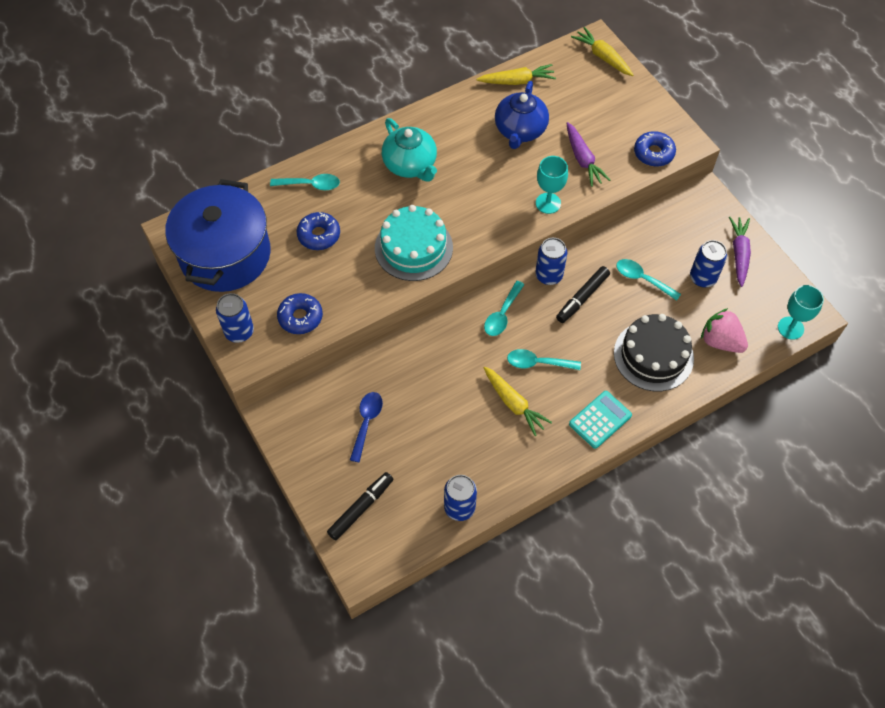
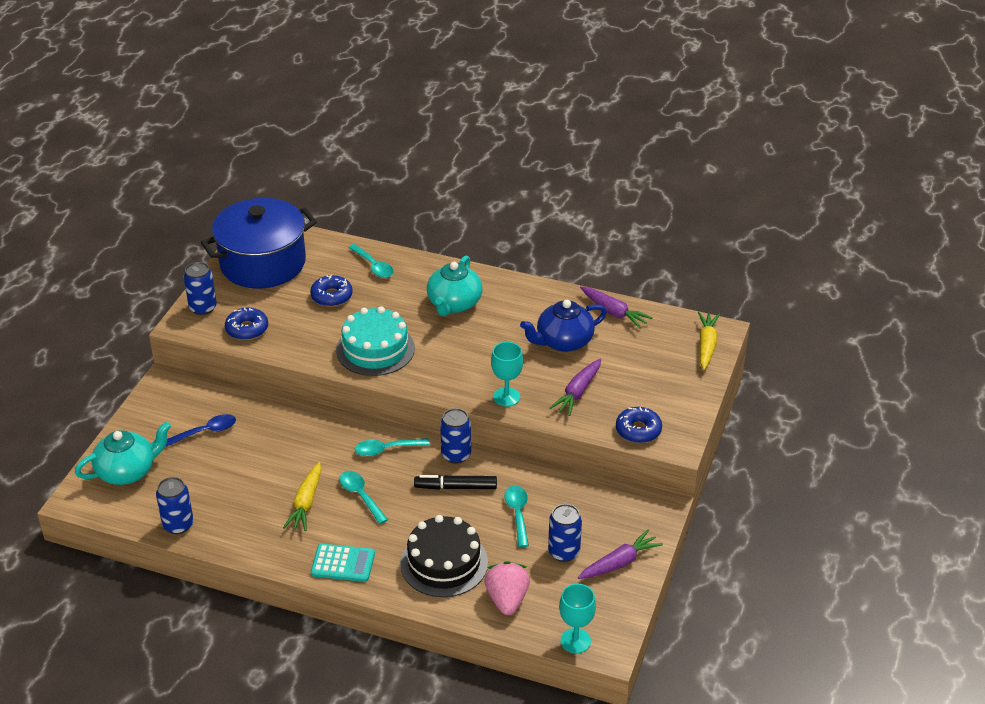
camera: 50 degrees right, 20 degrees down
black marker [327,472,393,541] -> turquoise teapot [75,422,171,485]
yellow carrot [477,64,556,85] -> purple carrot [580,286,653,329]

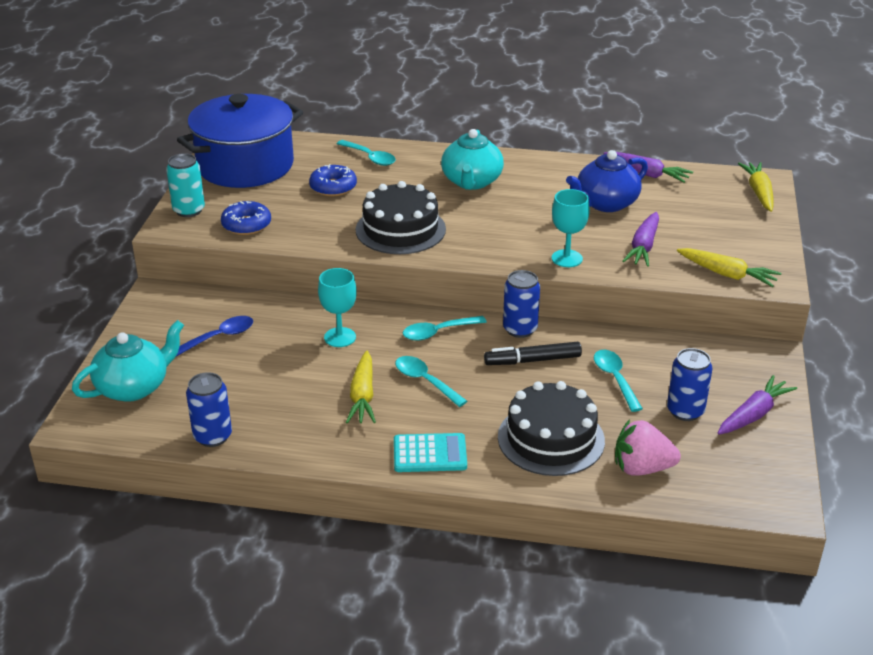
camera: 10 degrees left, 5 degrees down
blue can [184,262,217,315] -> turquoise can [166,153,205,217]
turquoise cake [336,306,415,376] -> black cake [356,181,446,254]
pink strawberry [485,561,530,615] -> pink strawberry turned 75 degrees counterclockwise [615,419,681,476]
turquoise goblet [559,584,596,653] -> turquoise goblet moved to [318,268,357,347]
blue donut [616,407,662,443] -> yellow carrot [677,248,781,287]

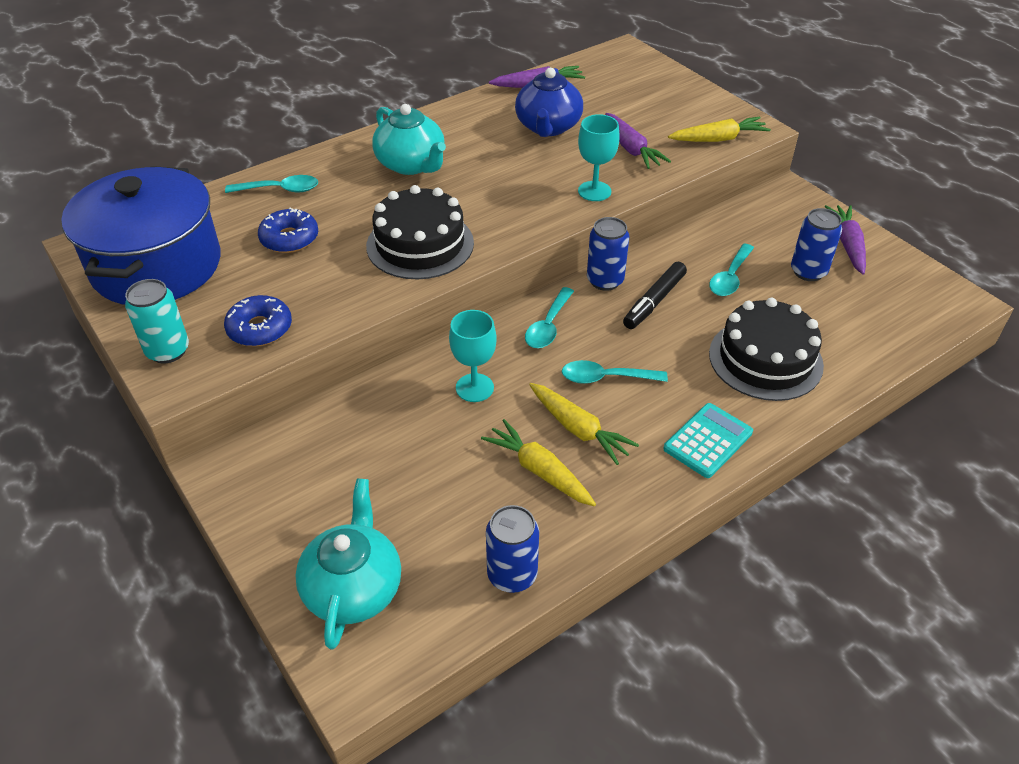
camera: 45 degrees left, 10 degrees up
blue spoon [176,316,253,357] -> none
turquoise spoon [594,350,643,412] -> turquoise spoon turned 90 degrees counterclockwise [709,244,754,296]
pink strawberry [615,419,681,476] -> none
yellow carrot [738,162,774,212] -> yellow carrot moved to [481,419,596,506]

